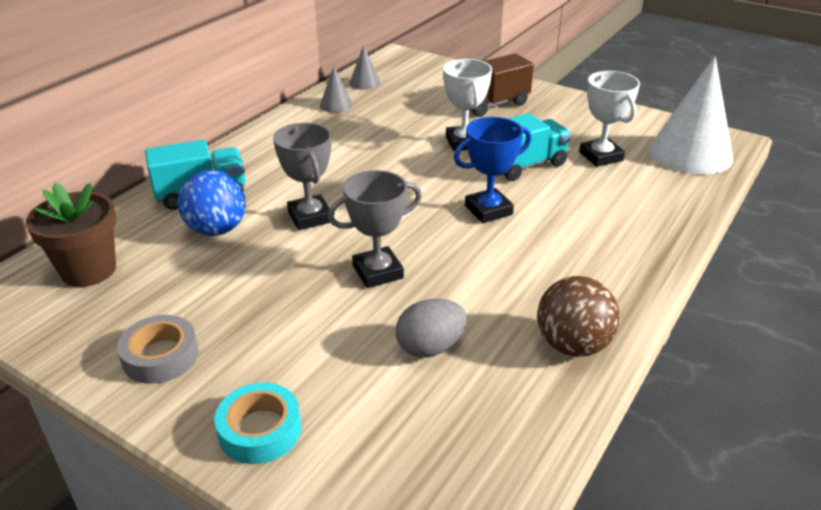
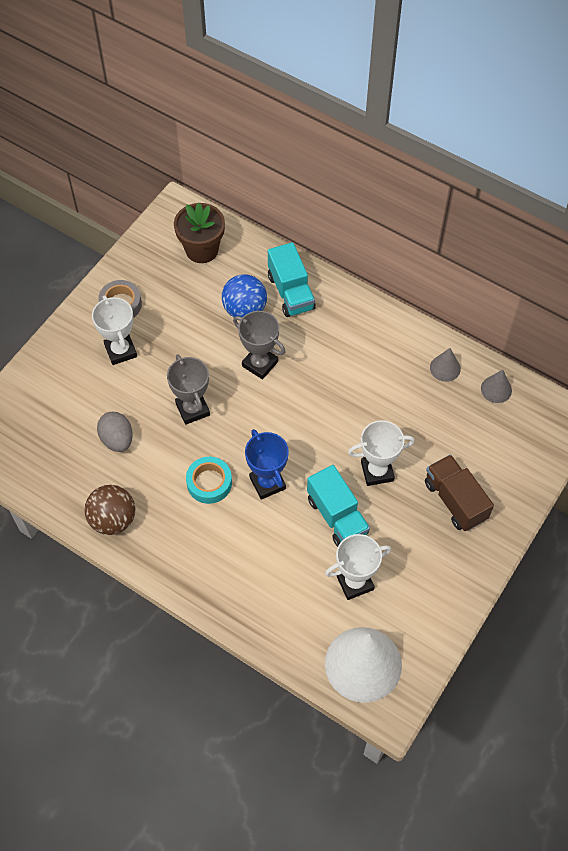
camera: 90 degrees right, 25 degrees up
turquoise tape [215,383,301,464] -> turquoise tape moved to [186,457,232,504]
grey trophy [273,123,331,230] -> grey trophy turned 60 degrees clockwise [233,311,286,380]
none -> white trophy [92,295,137,365]

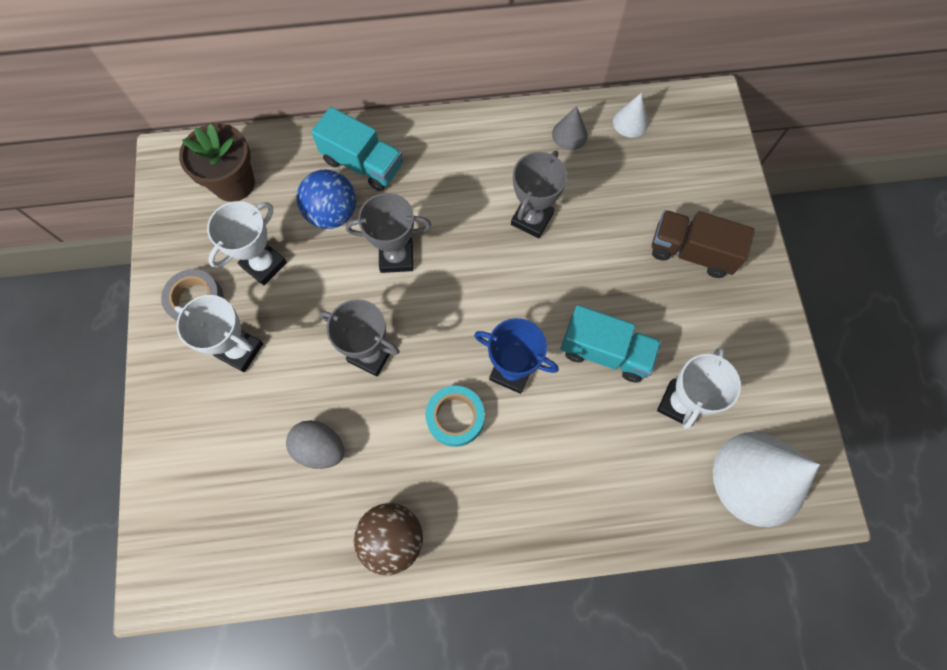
camera: 40 degrees left, 10 degrees up
white trophy [348,420,415,486] -> white trophy moved to [207,201,287,285]
grey cone [481,370,512,403] -> white cone [613,93,648,137]
none -> grey trophy [511,151,567,238]

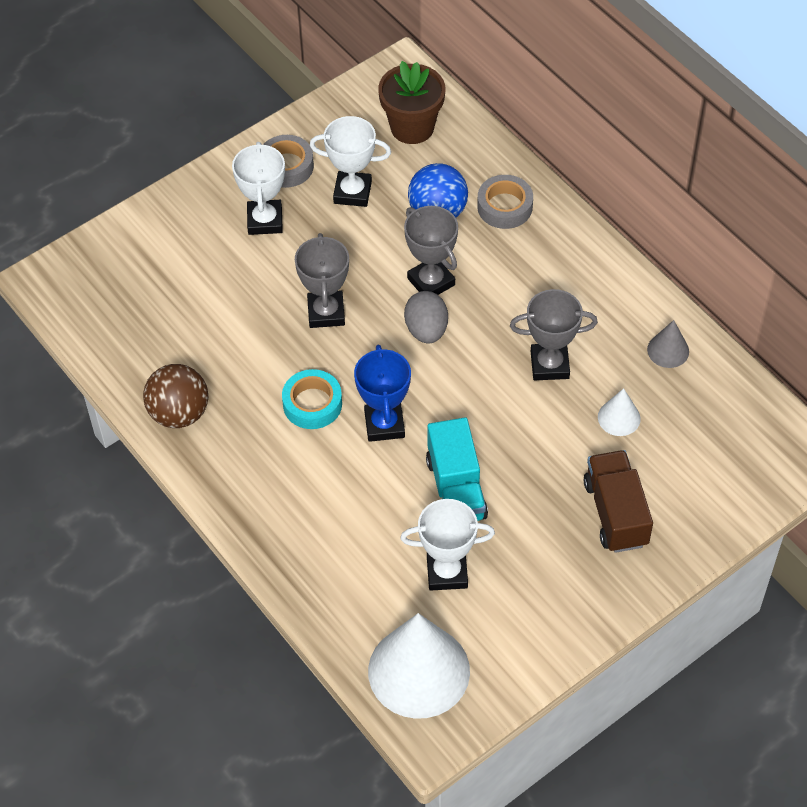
camera: 60 degrees right, 15 degrees down
grey egg [286,420,344,469] -> grey egg moved to [404,291,448,344]
turquoise truck [311,107,402,191] -> grey tape [477,175,533,229]
white cone [613,93,648,137] -> white cone moved to [598,388,641,436]

